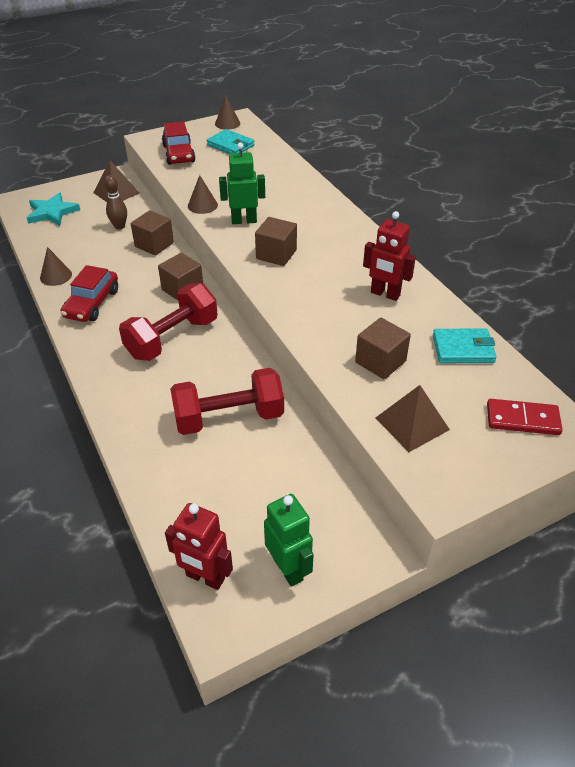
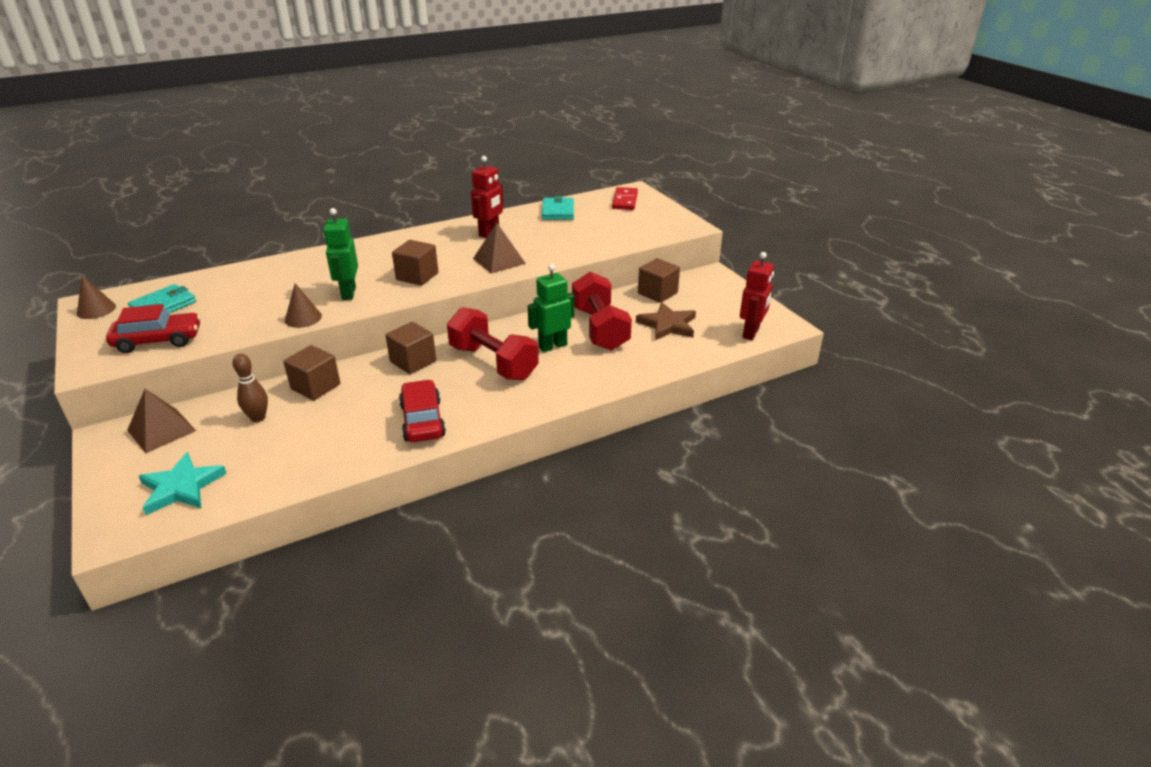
camera: 90 degrees left, 10 degrees down
brown cone [40,247,72,286] -> none
red car [61,265,118,322] -> red car turned 120 degrees counterclockwise [399,379,446,442]
green robot [264,494,314,587] -> green robot moved to [528,264,574,352]
brown cube [355,318,411,379] -> brown cube moved to [638,258,680,303]
brown pyramid [376,385,450,452] -> brown pyramid moved to [473,223,526,274]
none -> brown star [636,302,696,340]

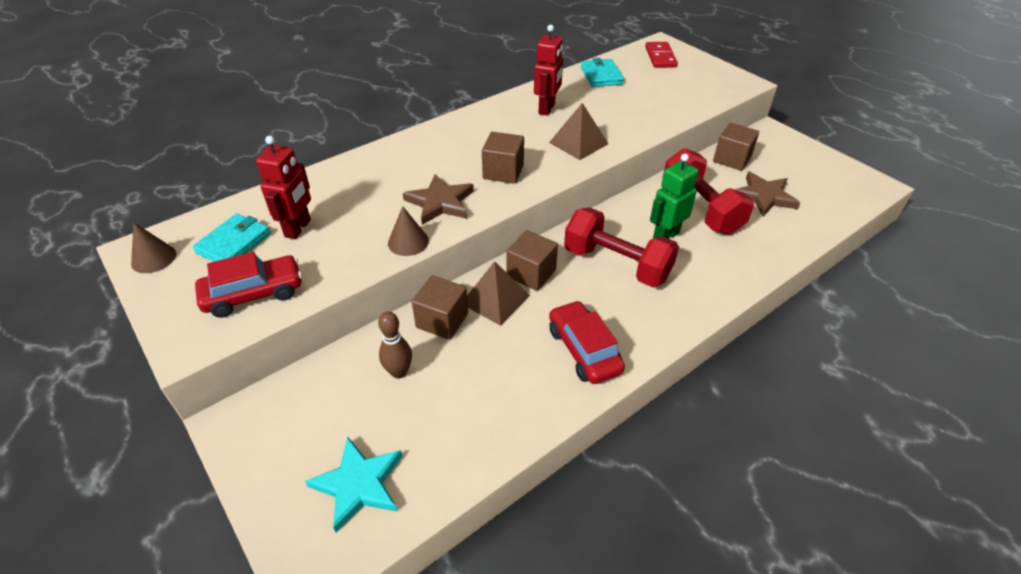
camera: 10 degrees left, 10 degrees up
brown pyramid [127,389,196,453] -> brown pyramid moved to [467,261,530,326]
green robot [323,208,358,300] -> brown star [403,174,474,225]
red robot [740,252,774,340] -> red robot moved to [256,136,311,239]

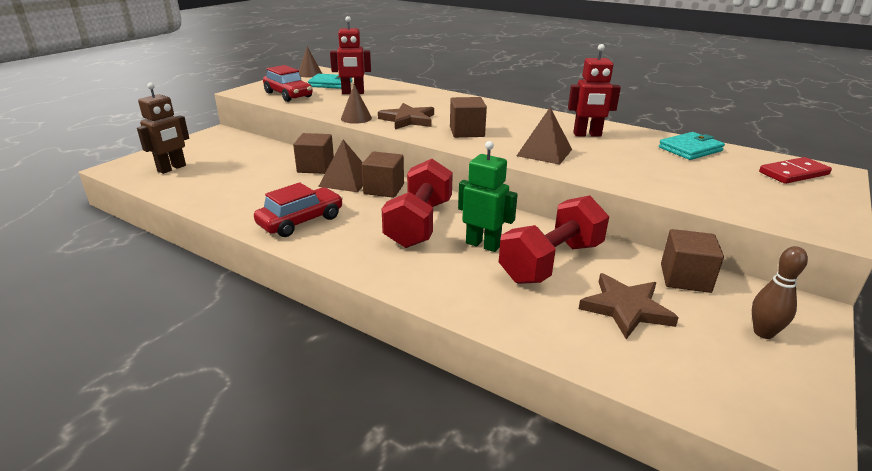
camera: 70 degrees right, 15 degrees down
turquoise star [305,436,402,533] -> brown robot [137,83,189,174]
brown bowling pin [378,311,412,379] -> brown bowling pin moved to [752,246,808,339]

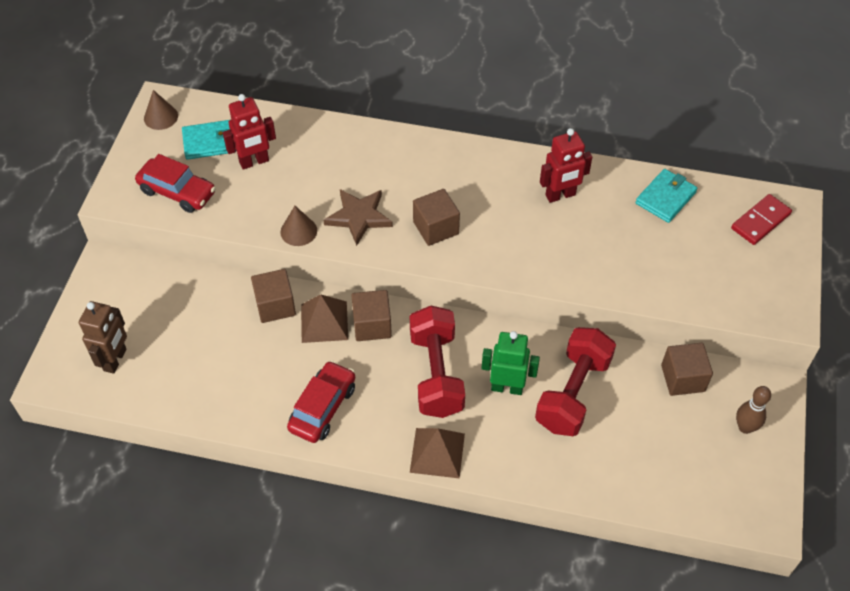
camera: 20 degrees left, 25 degrees up
brown pyramid [517,107,572,165] -> brown pyramid moved to [410,428,465,478]
brown star [579,273,679,339] -> none

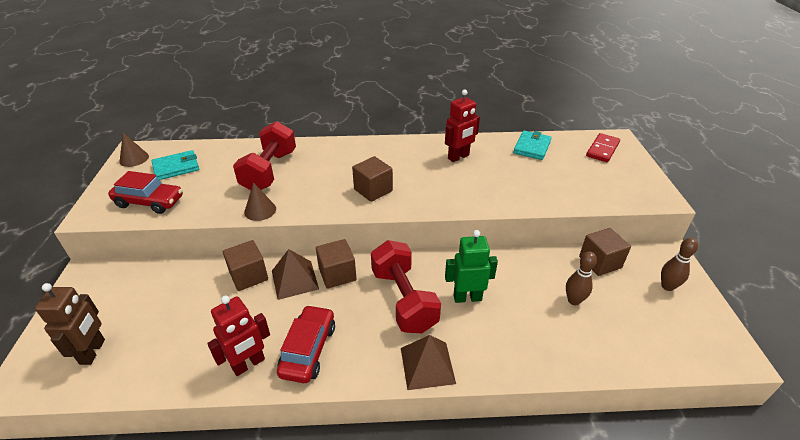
camera: 15 degrees left, 15 degrees down
red robot [223,94,276,170] -> red robot moved to [207,295,270,376]
brown star [323,189,393,246] -> none
red dumbbell [535,327,616,436] -> red dumbbell moved to [233,121,296,190]
none -> brown bowling pin [566,251,597,305]

